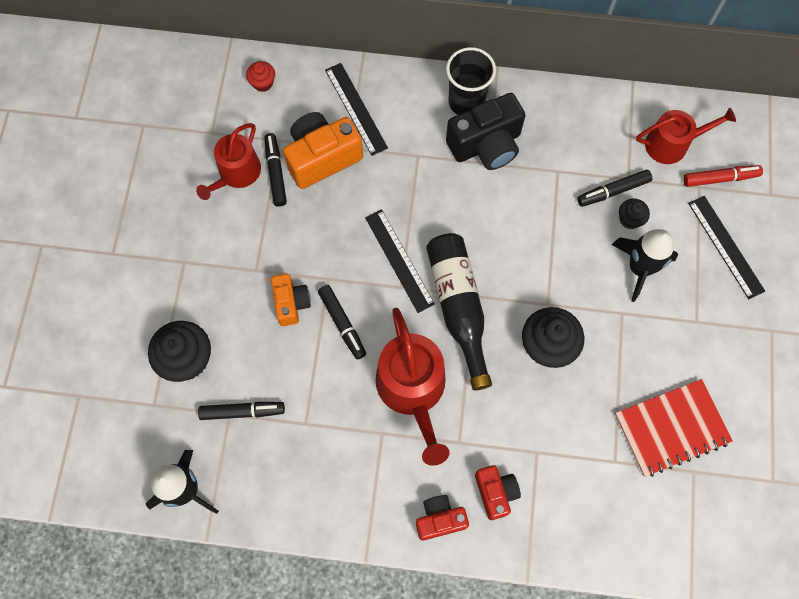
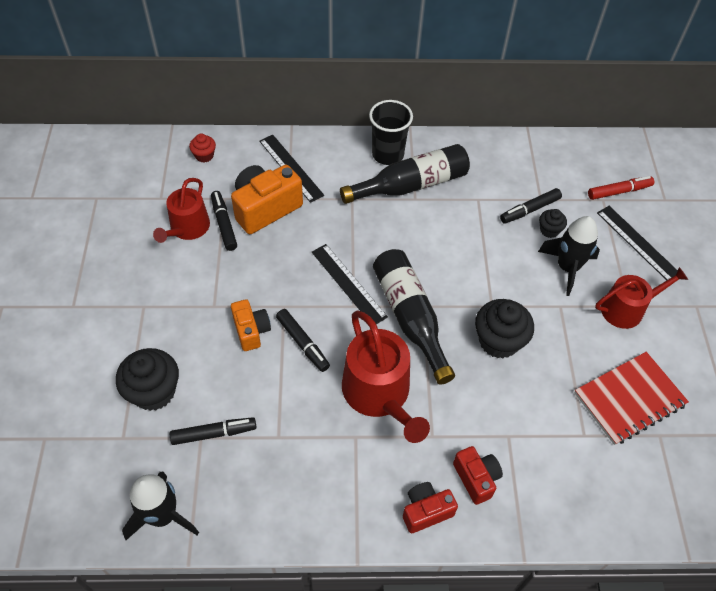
camera: 10 degrees left, 15 degrees down
black camera [446,93,526,170] -> black bottle [340,144,470,204]
red watering can [636,108,736,164] -> red watering can moved to [595,267,688,329]

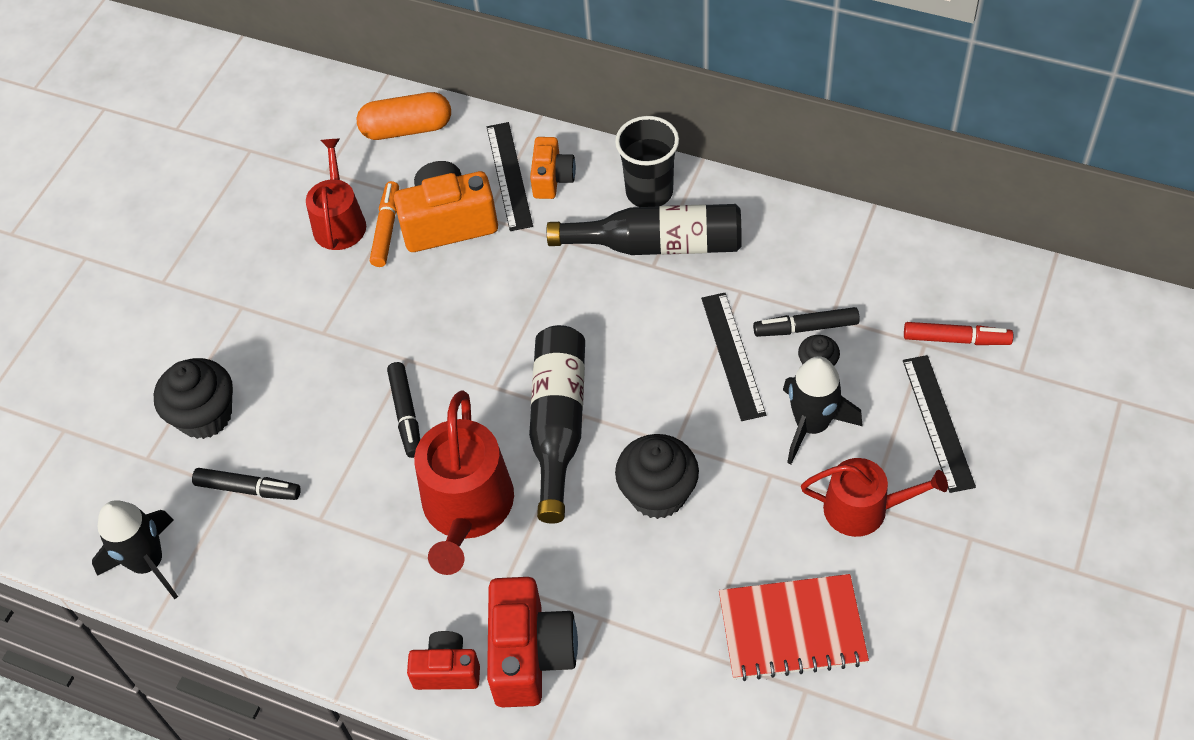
camera: 30 degrees right, 0 degrees up
red watering can [153,178,210,243] -> red watering can turned 135 degrees clockwise [306,139,366,250]
red cupcake [189,134,216,162] -> orange capsule [357,92,451,140]
black marker [211,191,237,251] -> orange marker [370,181,399,267]
orange camera [231,299,271,351] -> orange camera moved to [530,137,576,199]
black ruler [312,244,388,324] -> black ruler moved to [701,293,766,421]
red camera [453,446,503,505] -> red camera [487,577,578,707], size x1.68

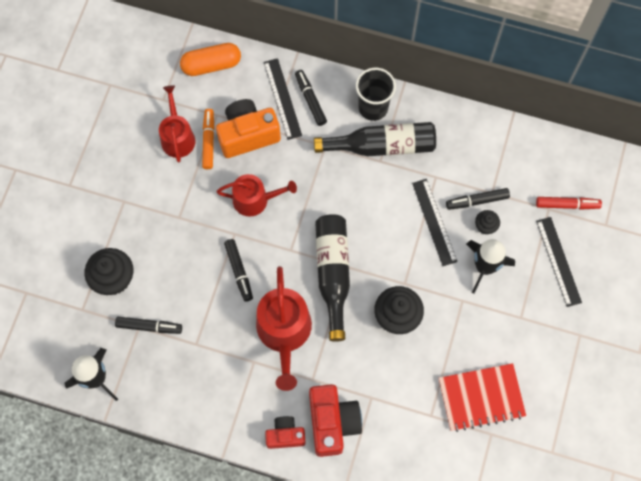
camera: 10 degrees left, 15 degrees up
orange camera [530,137,576,199] -> black marker [295,70,327,126]
red watering can [801,458,948,537] -> red watering can moved to [216,174,297,217]

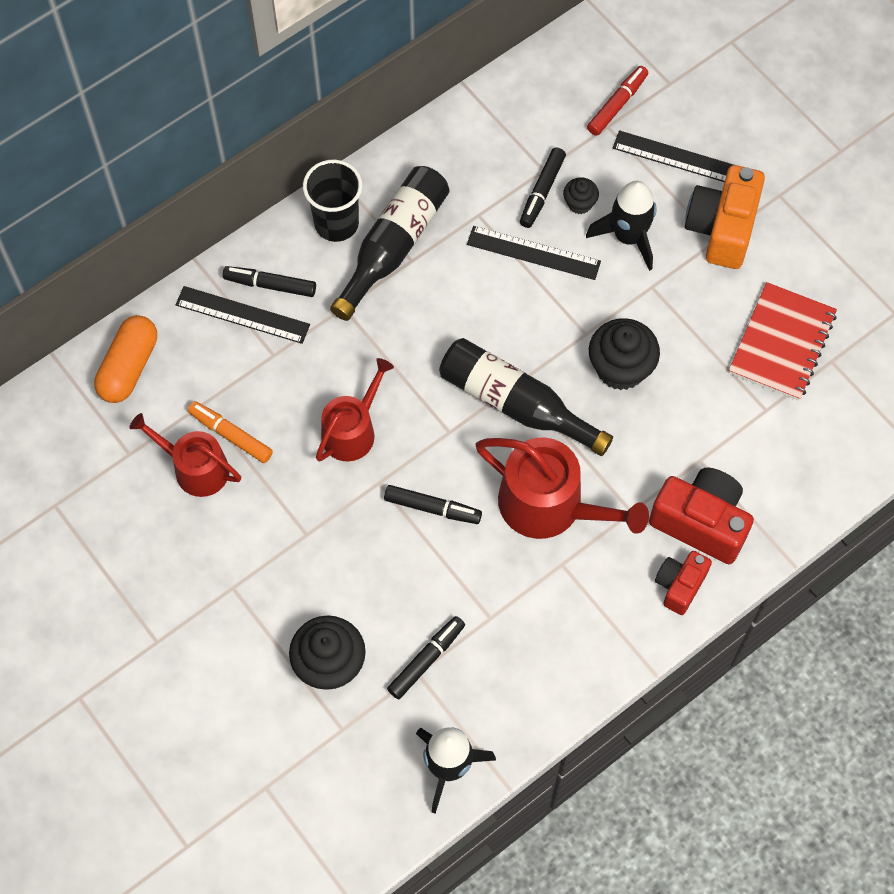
camera: 55 degrees left, 5 degrees down
orange camera [216,99,281,158] -> orange camera moved to [685,165,765,269]

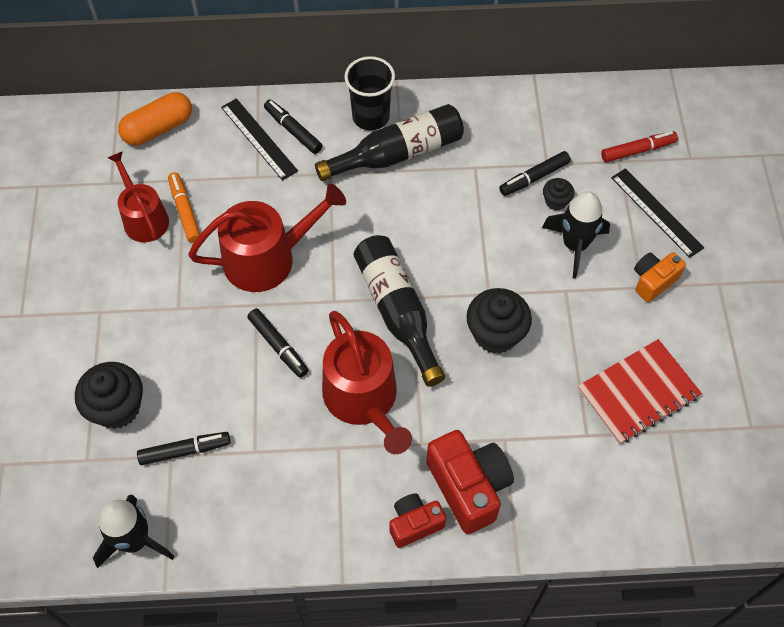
camera: 35 degrees right, 5 degrees down
red watering can [316,358,394,462] -> red watering can [188,184,346,292], size x1.53
black ruler [467,226,601,280] -> none
orange camera [685,165,765,269] -> orange camera [634,252,686,302], size x0.59

